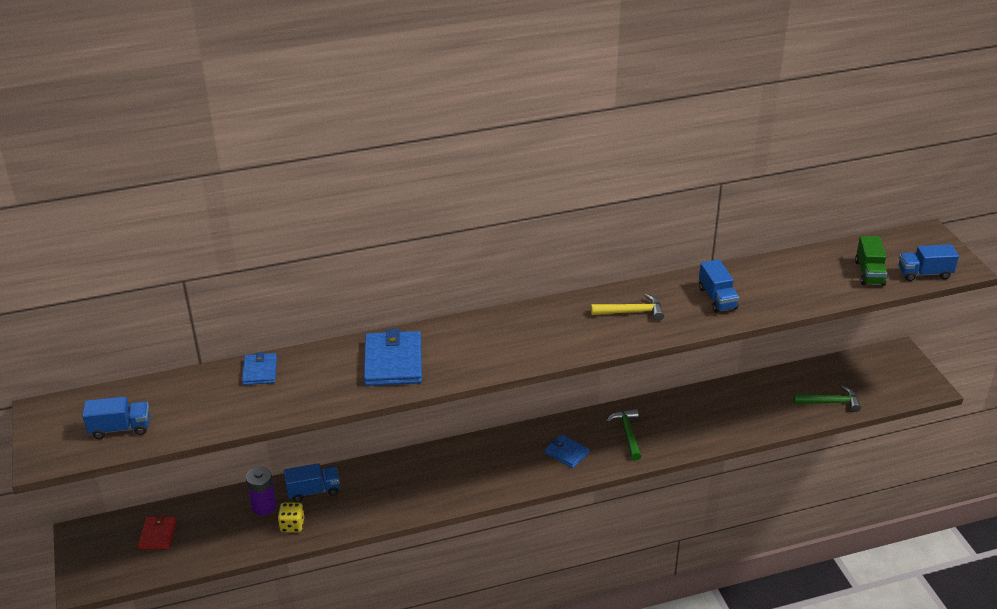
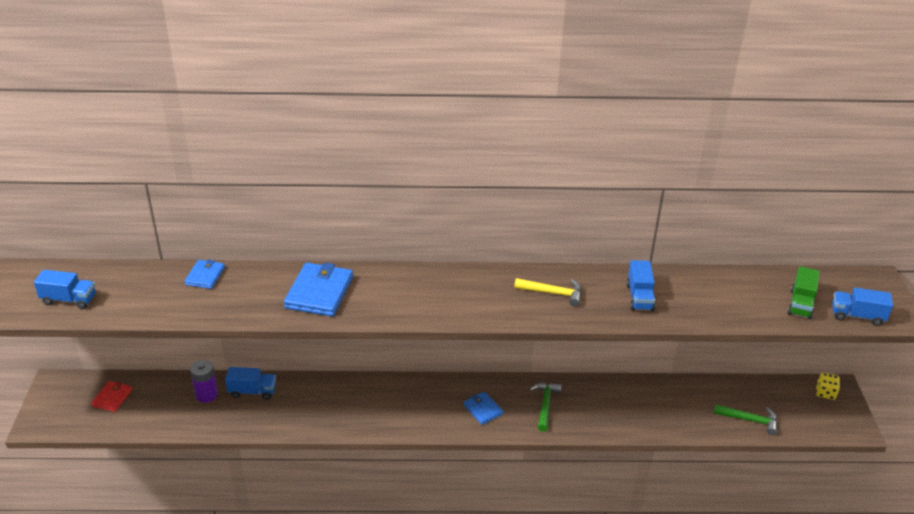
camera: 15 degrees right, 0 degrees up
yellow dice [278,503,304,532] -> yellow dice moved to [816,373,840,400]

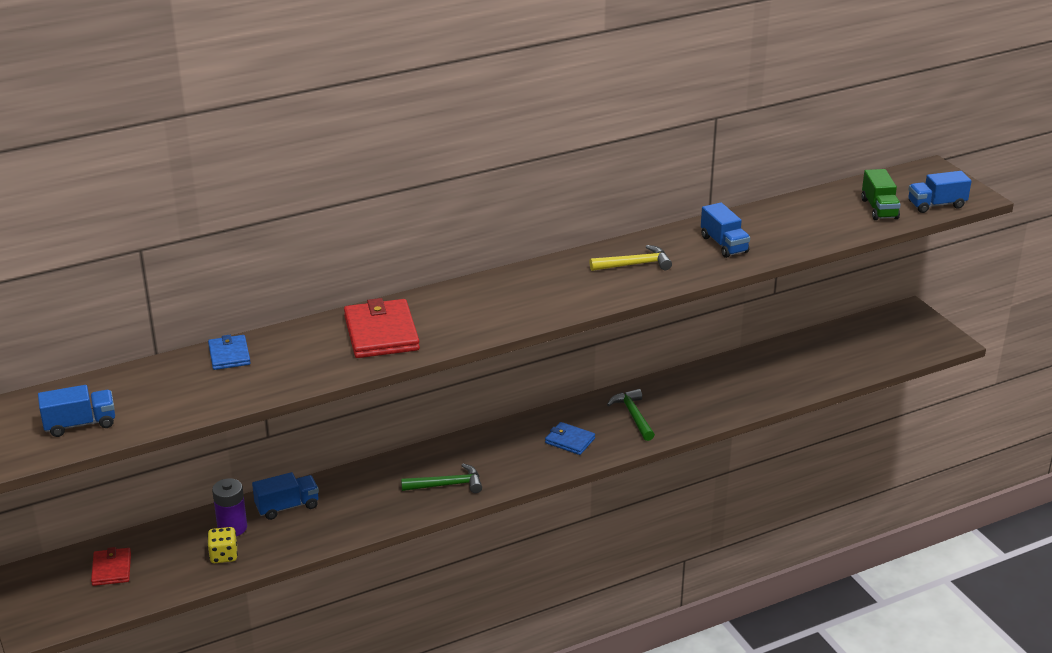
camera: 25 degrees left, 5 degrees down
blue wallet [284,262,353,316] -> red wallet [344,298,420,358]
green hammer [714,404,777,435] -> green hammer moved to [401,464,482,493]
yellow dice [816,373,840,400] -> yellow dice moved to [207,527,238,563]

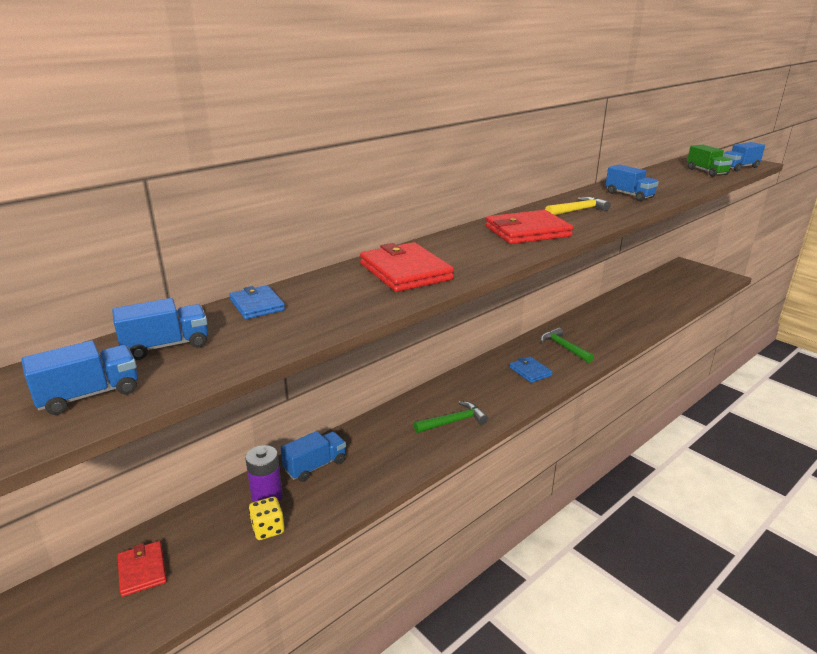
camera: 15 degrees left, 5 degrees down
blue wallet [545,422,595,455] -> blue wallet turned 45 degrees clockwise [510,356,552,383]
none -> blue truck [112,298,208,360]
none -> red wallet [485,210,573,244]

